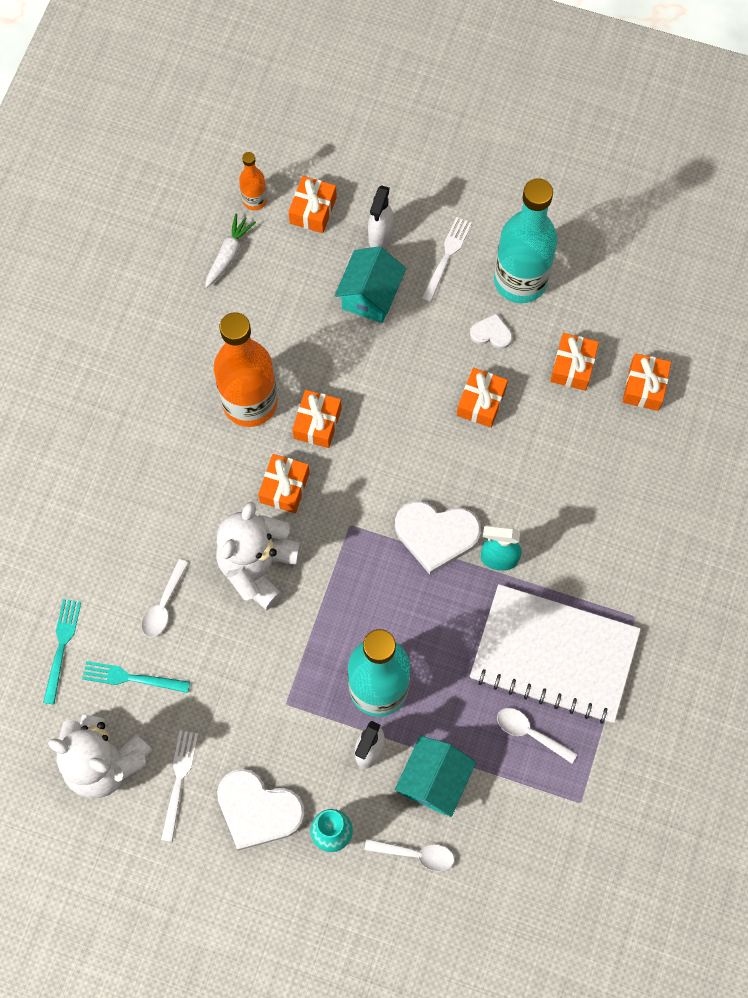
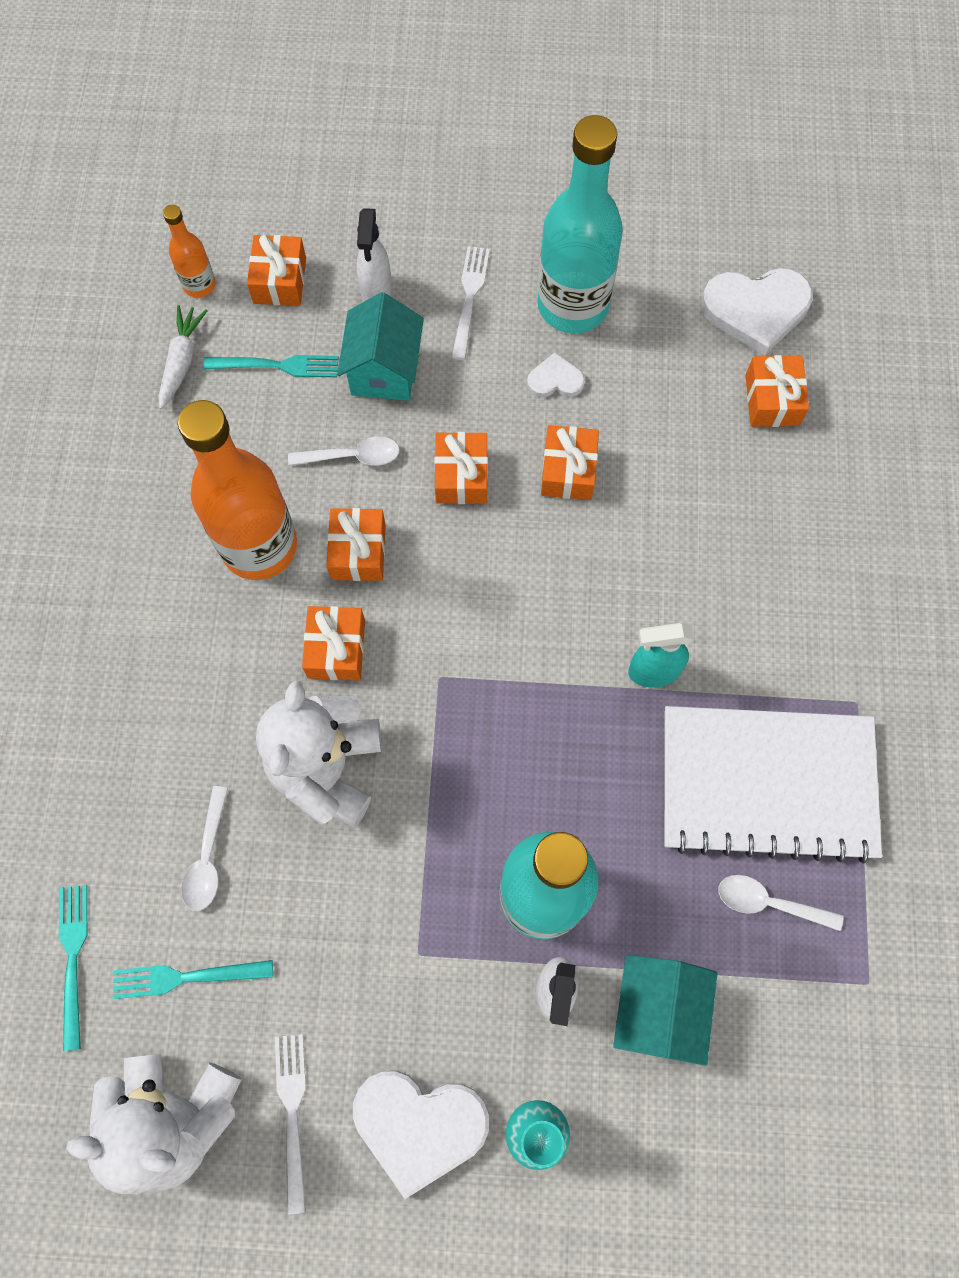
camera: 15 degrees left, 0 degrees up
white spoon [365,839,454,872] -> white spoon moved to [288,436,400,466]
white heart [395,501,481,574] -> white heart moved to [701,268,813,356]
orange gift [550,333,599,391] -> orange gift moved to [434,432,488,504]
none -> turquoise fork [203,355,338,377]

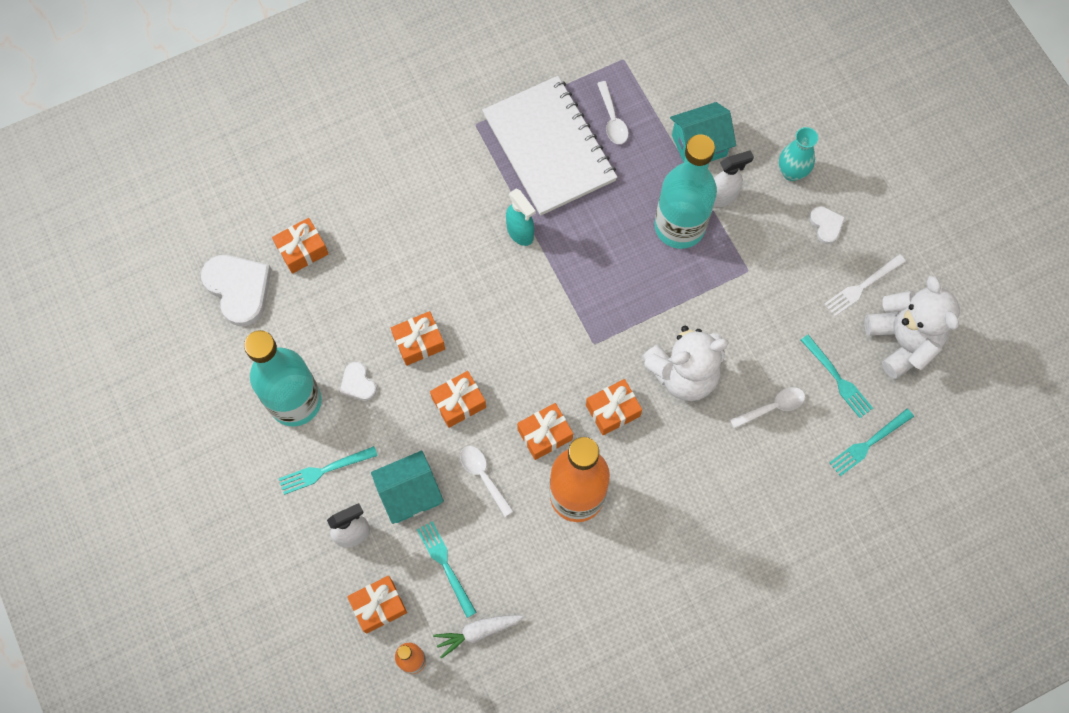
camera: 120 degrees left, 0 degrees up
white heart [353,1070,489,1199] -> white heart [809,206,845,244], size x0.51
white fork [452,246,490,360] -> turquoise fork [279,446,378,495]

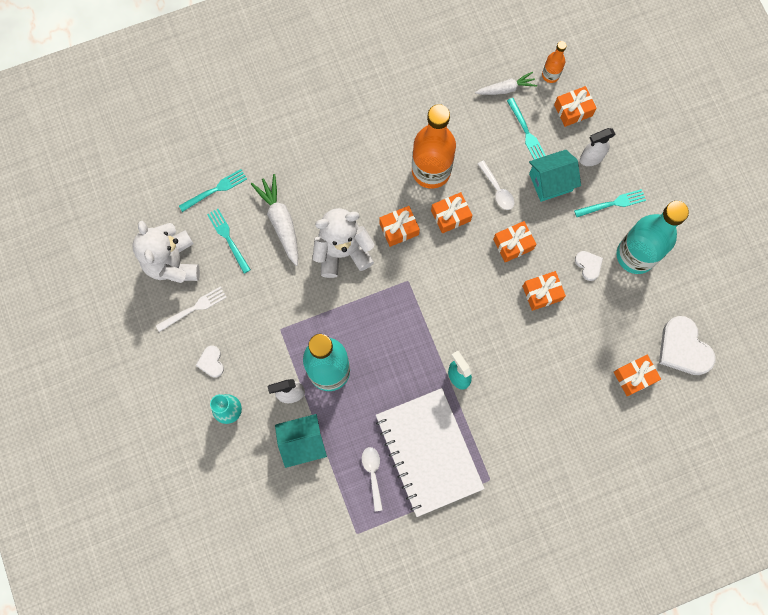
camera: 175 degrees left, 5 degrees up
white spoon [730,387,805,429] -> white carrot [251,174,298,266]

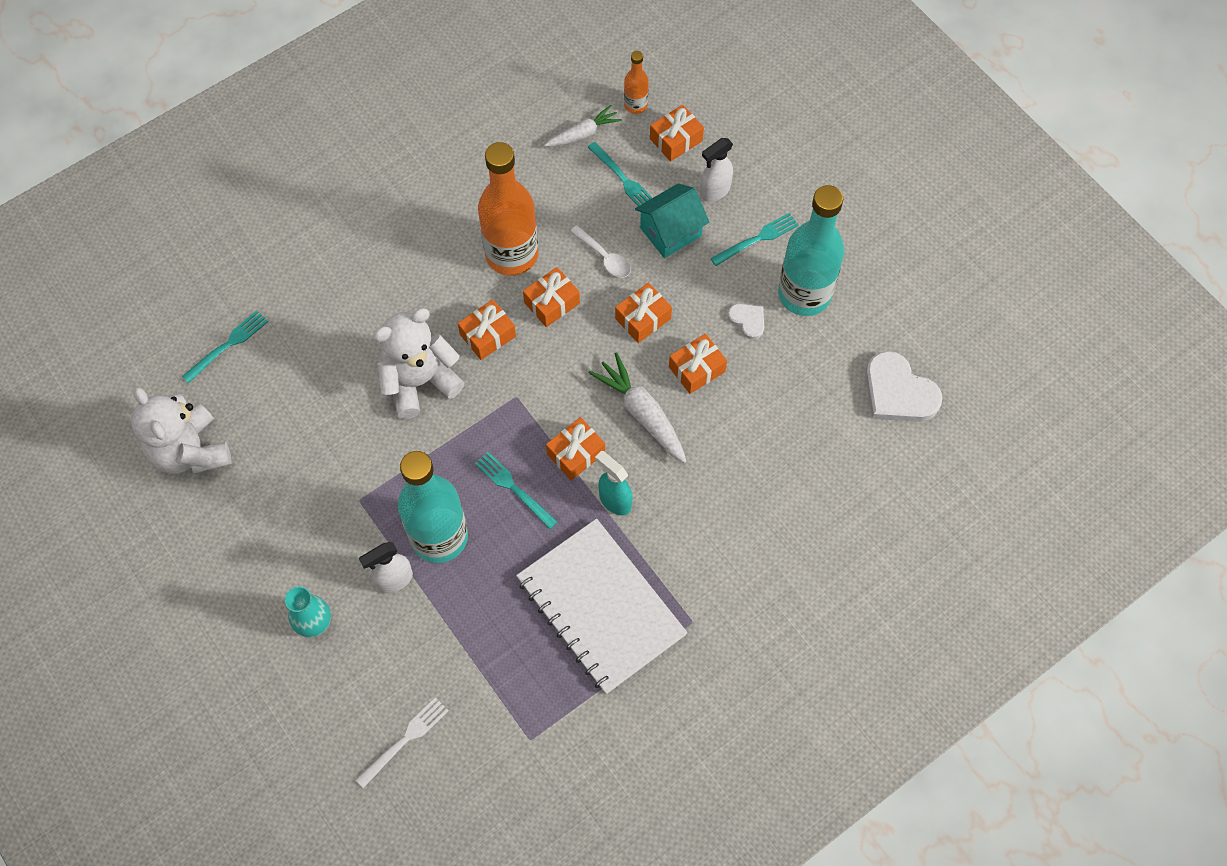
camera: 15 degrees left, 10 degrees down
white fork [156,286,227,332] -> white fork moved to [355,697,449,788]
white heart [196,345,224,378] -> none
turquoise fork [207,209,251,274] -> turquoise fork moved to [475,452,558,529]
white carrot [251,174,298,266] -> white carrot moved to [589,352,687,463]
turquoise house [275,414,327,468] -> none
white spoon [362,447,383,512] -> none
orange gift [614,355,661,396] -> orange gift moved to [546,417,605,480]

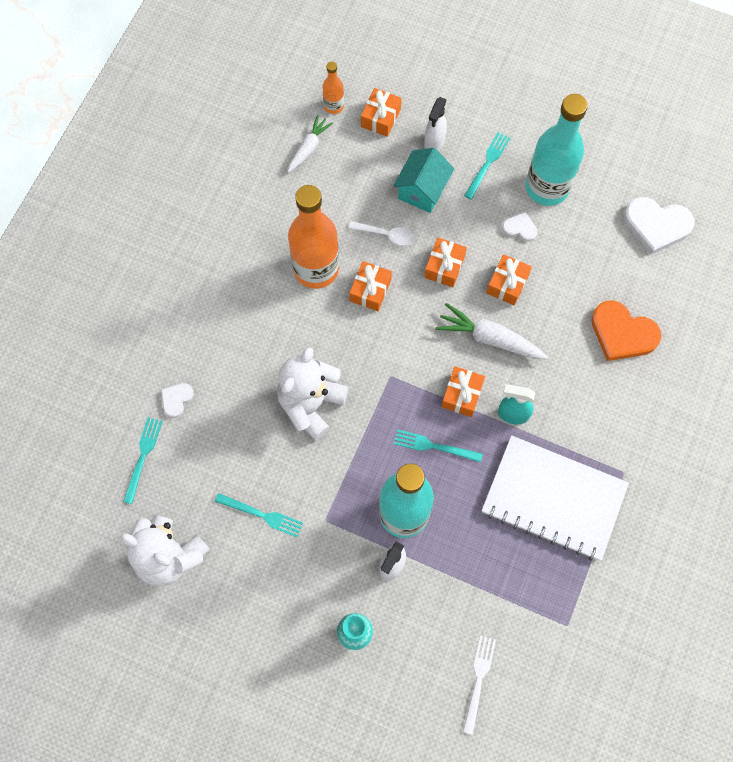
camera: 30 degrees left, 5 degrees up
orange gift [458,300,516,360] -> none
turquoise fork [588,142,652,206] -> turquoise fork moved to [215,493,303,537]
none -> white heart [161,383,194,418]
none -> orange heart [591,300,661,361]

